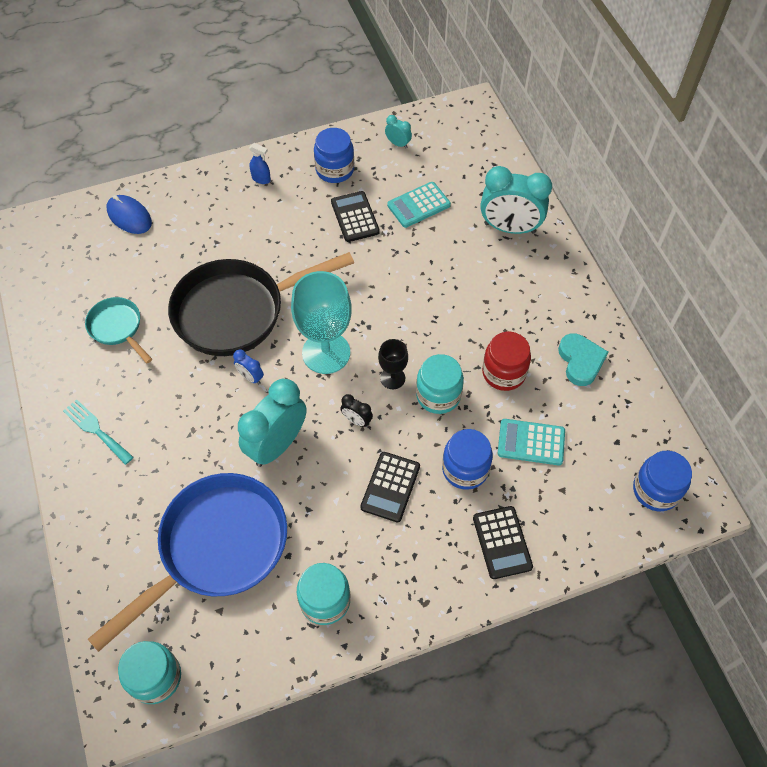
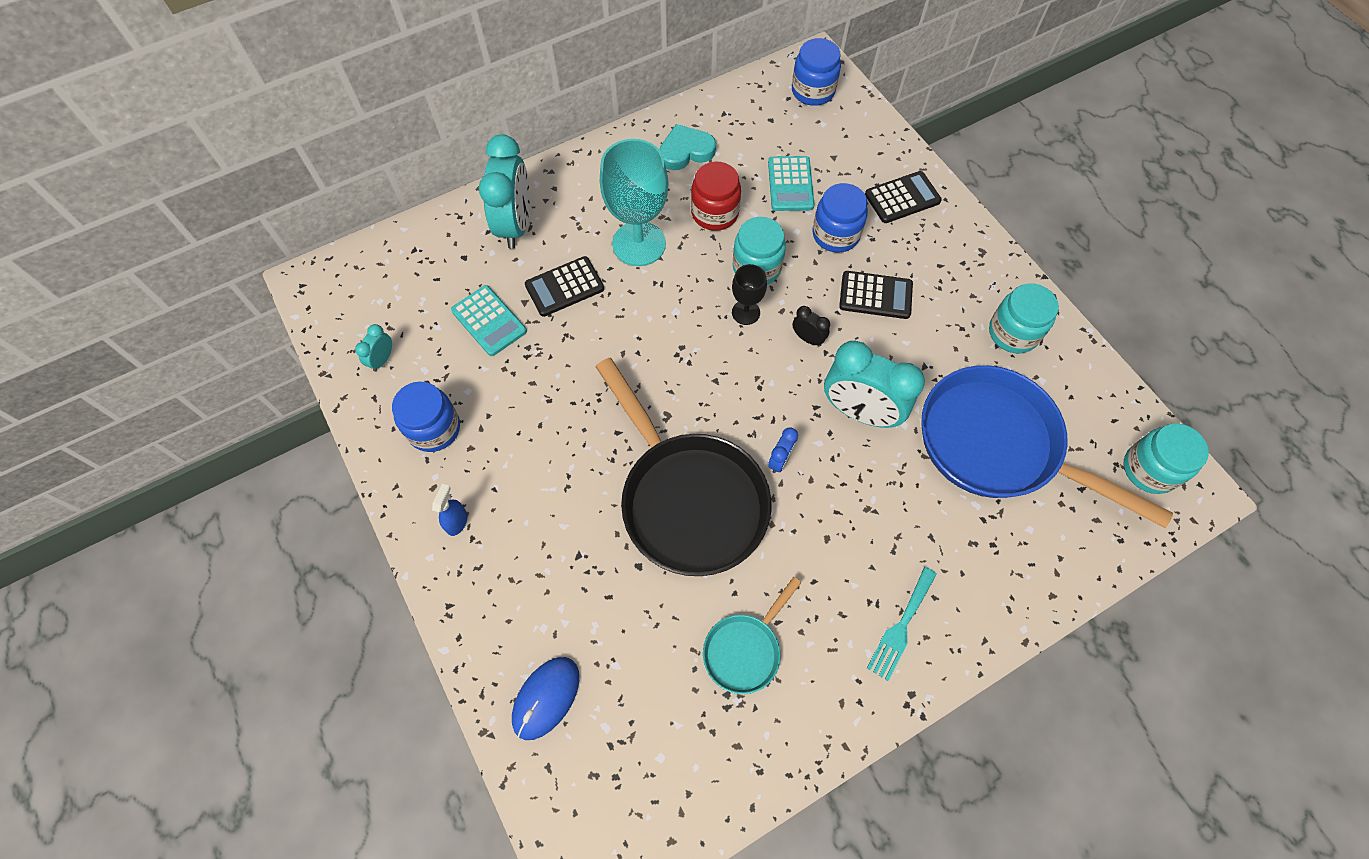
camera: 100 degrees left, 5 degrees up
turquoise goblet [291,271,352,374] -> turquoise goblet moved to [600,139,668,266]
black calculator [331,191,380,242] -> black calculator moved to [525,256,604,317]
black clock [340,394,373,427] -> black clock turned 75 degrees counterclockwise [792,306,830,347]

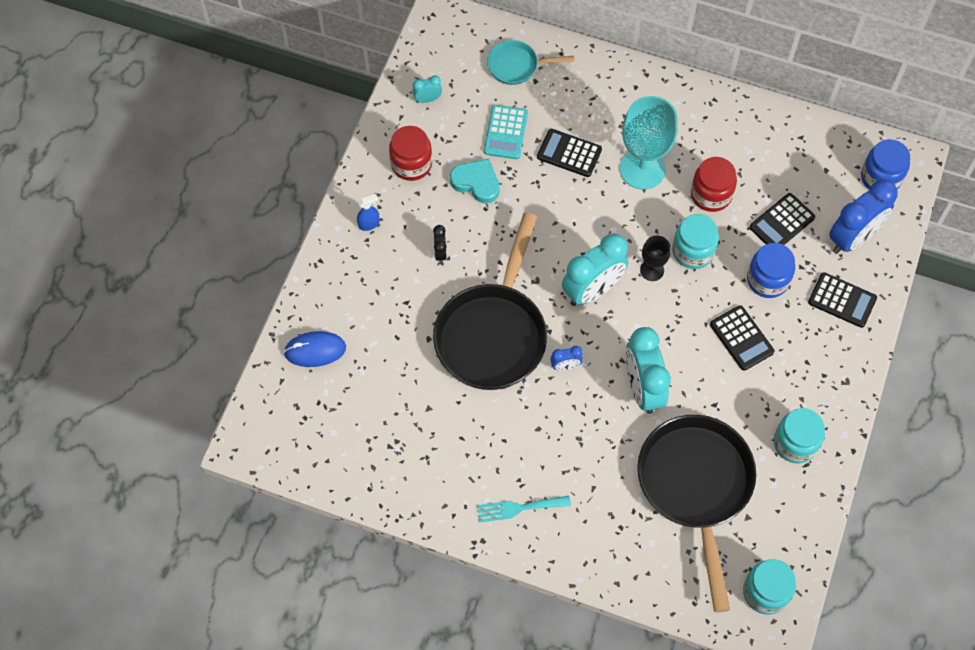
camera: 50 degrees right, 0 degrees up
blue jar [392,382,460,452] -> red jar [389,126,432,181]
turquoise clock [479,134,530,249] -> turquoise clock moved to [562,233,628,306]
turquoise heart [659,124,716,170] -> turquoise heart moved to [450,159,500,203]
turquoise pan [703,577,801,694] -> turquoise pan moved to [487,40,575,85]
turquoise calculator [768,156,815,211] -> black calculator [749,193,815,245]
black clock [792,306,830,347] -> black clock moved to [433,225,447,263]
blue pan [921,365,1173,528] -> black pan [637,415,756,612]
none -> blue clock [829,179,897,254]

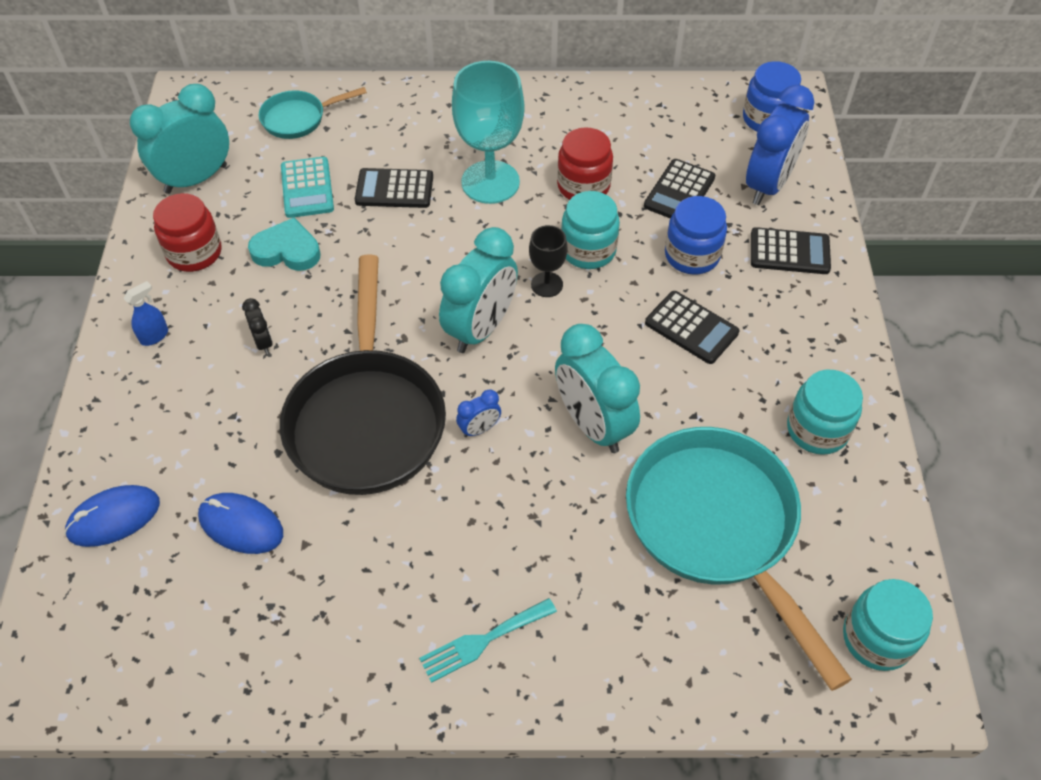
camera: 20 degrees left, 10 degrees down
turquoise clock [412,75,442,103] -> turquoise clock [130,84,229,194], size x2.25
black pan [637,415,756,612] -> turquoise pan [626,427,852,691]
none -> blue mouse [198,493,283,554]

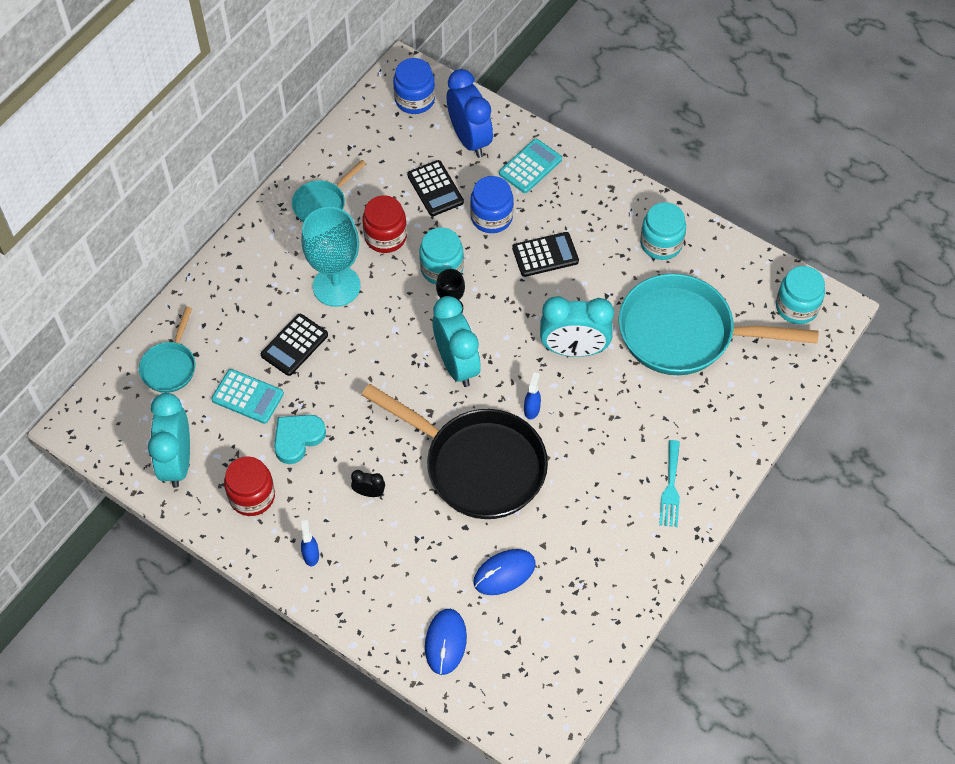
camera: 55 degrees left, 5 degrees up
blue clock [456,389,501,437] -> blue spray bottle [524,372,541,419]
black calculator [751,227,831,274] -> turquoise calculator [499,139,562,193]
none -> turquoise pan [292,160,366,222]

